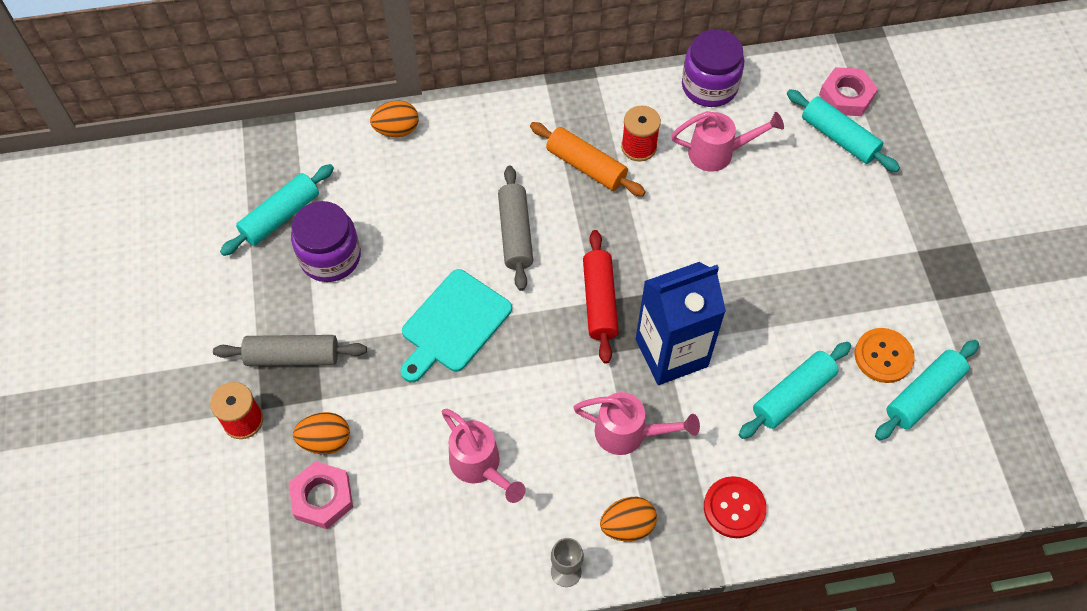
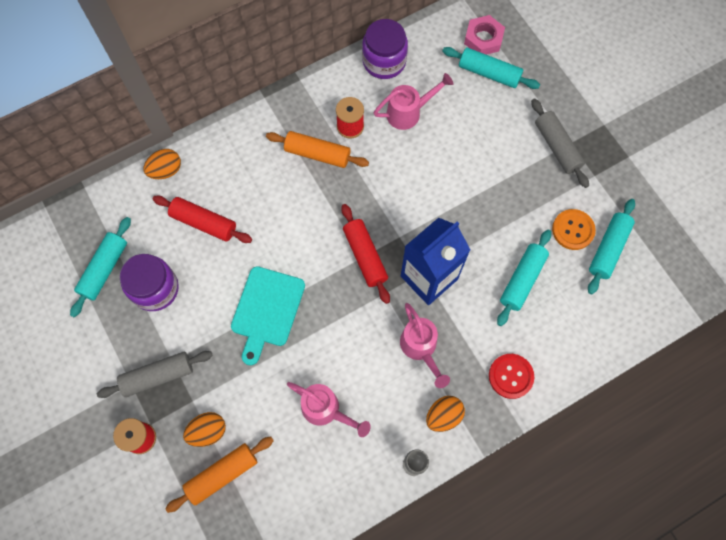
camera: 20 degrees left, 10 degrees up
pink nut [289,461,353,529] -> orange rolling pin [165,437,274,513]
grey rolling pin [498,166,533,291] -> grey rolling pin moved to [531,98,589,188]
pink watering can [573,392,700,455] -> pink watering can turned 75 degrees clockwise [400,303,450,388]
none -> red rolling pin [153,196,252,243]

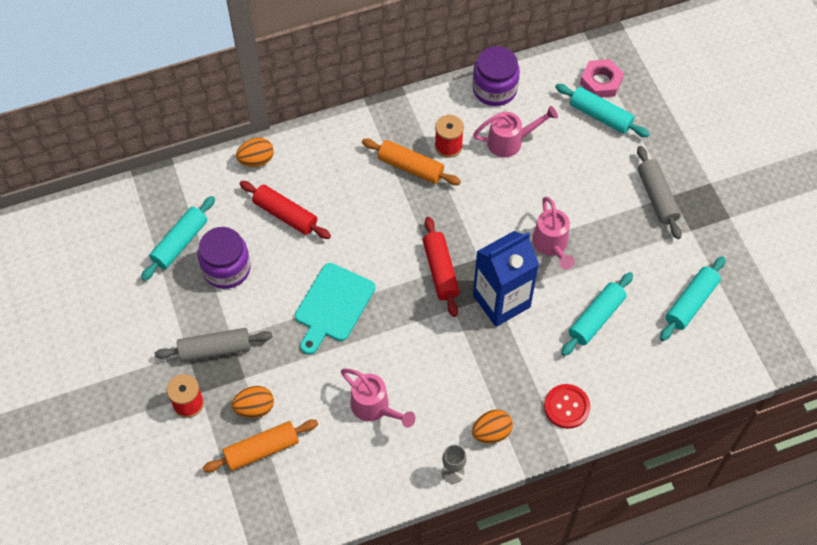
camera: 10 degrees right, 10 degrees down
pink watering can [400,303,450,388] -> pink watering can moved to [532,196,575,270]
orange button [552,209,596,250] -> none

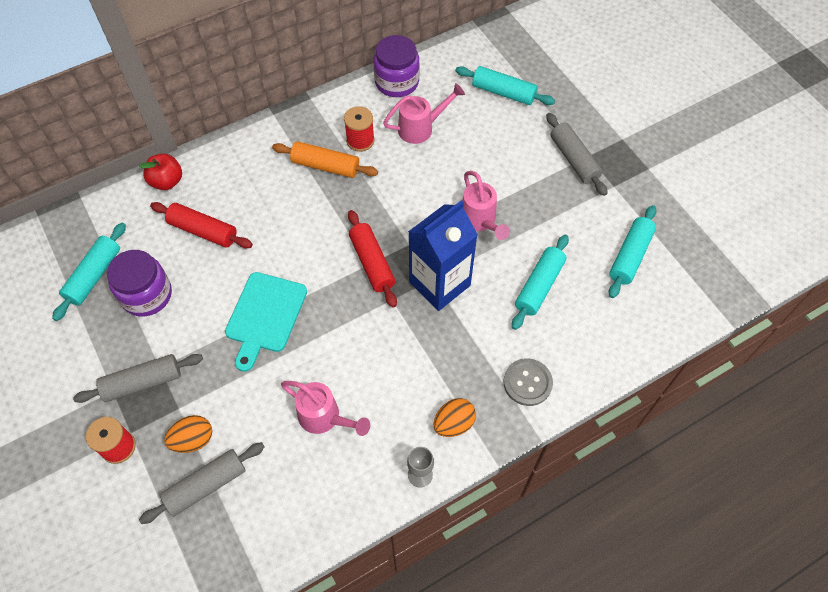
camera: 10 degrees left, 0 degrees up
orange rolling pin [202,420,318,473] -> grey rolling pin [139,442,265,524]
orange egg [236,137,274,167] -> red apple [139,154,182,190]
red button [544,384,590,429] -> grey button [503,358,553,406]
pink nut [580,59,624,98] -> none

